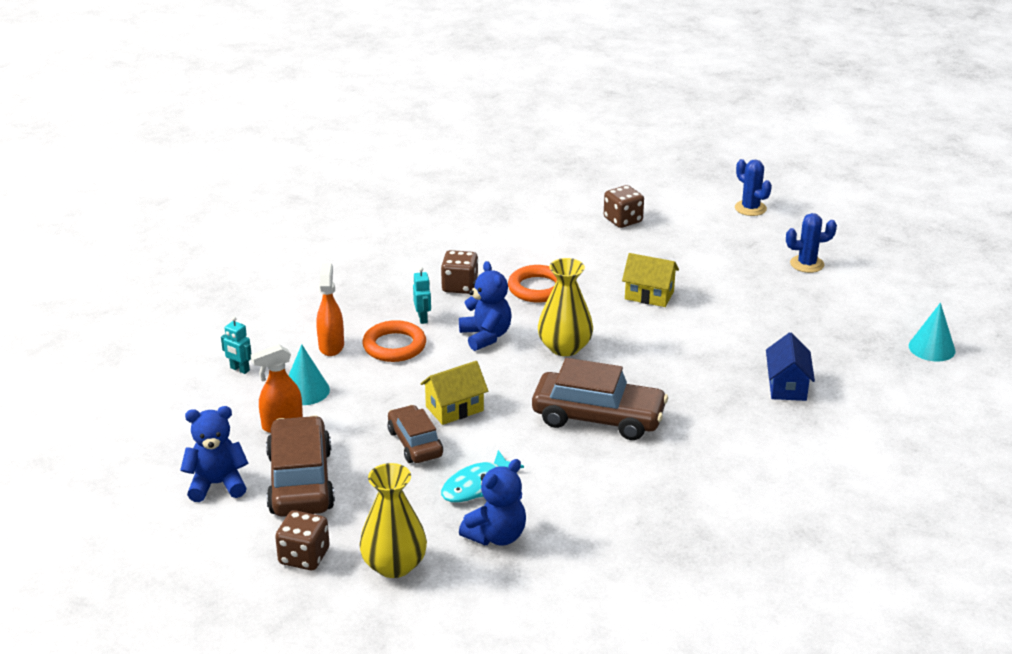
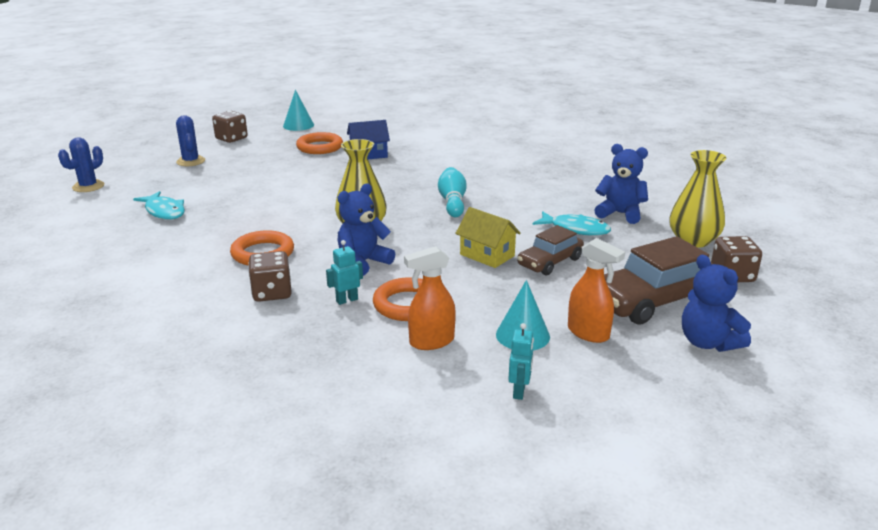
camera: 110 degrees left, 5 degrees down
brown car [532,358,668,440] -> turquoise bowling pin [438,167,467,217]
brown dice [604,185,644,228] -> brown dice moved to [212,111,248,143]
yellow house [622,253,679,307] -> none
none -> turquoise fish [133,191,185,219]
none -> orange ring [296,132,343,154]

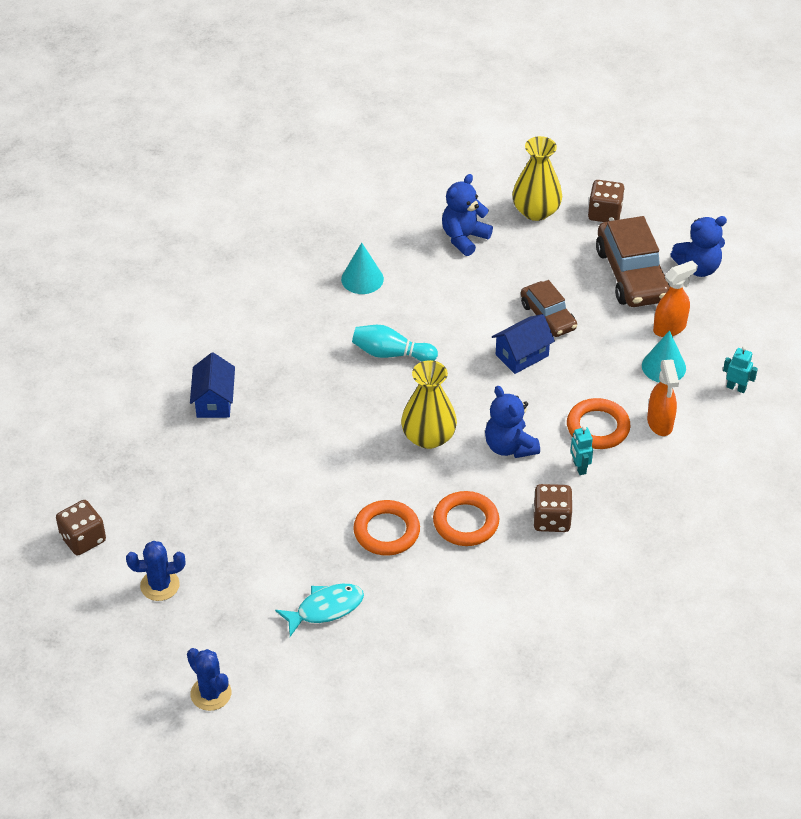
camera: 75 degrees left, 20 degrees up
turquoise cone [283,90,314,131] -> turquoise cone moved to [341,243,384,294]
orange ring [296,132,343,154] -> orange ring moved to [353,500,420,556]
yellow house [455,207,521,268] -> blue house [492,314,555,374]
turquoise fish [533,211,611,236] -> none

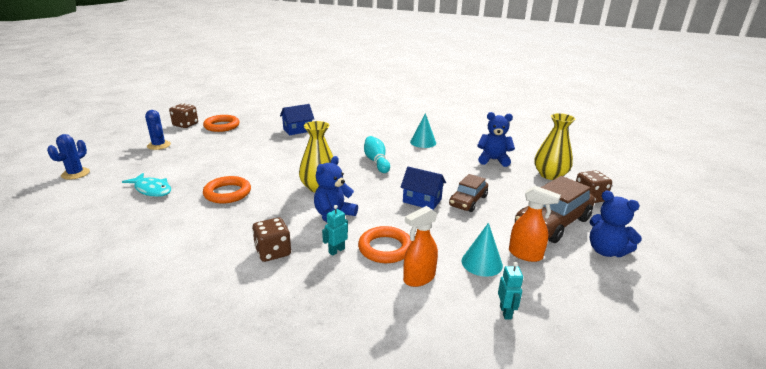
camera: 60 degrees right, 20 degrees down
orange ring [433,491,499,546] -> orange ring moved to [203,115,240,132]

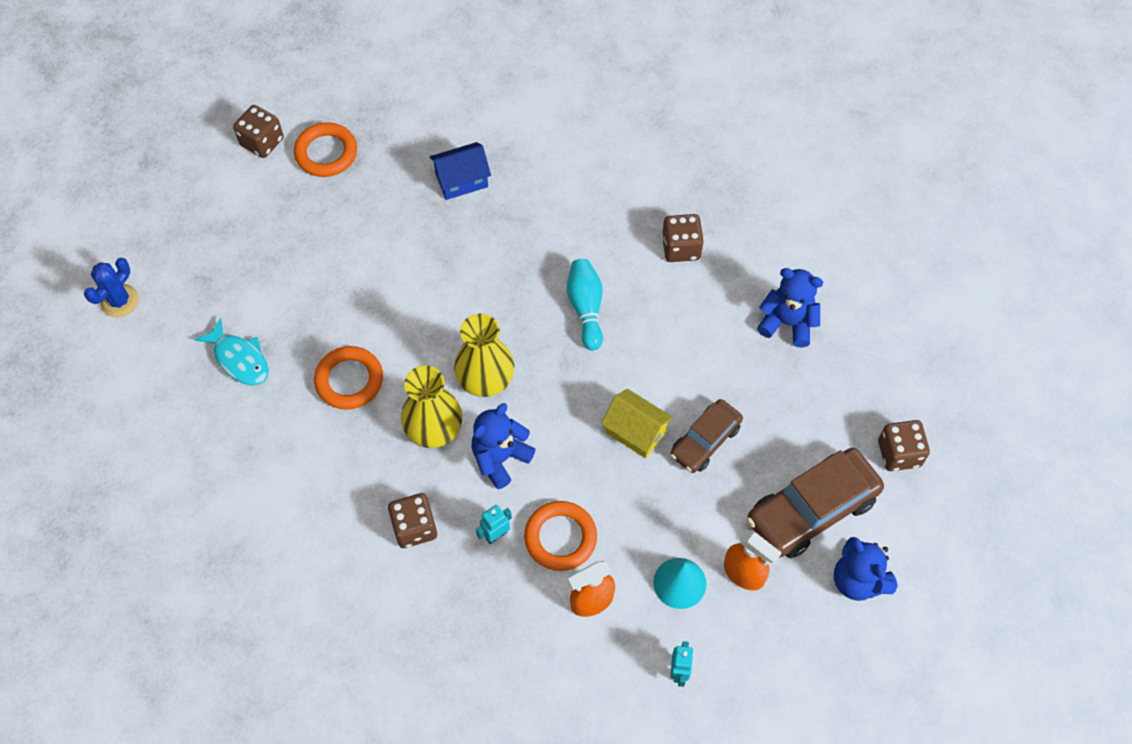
camera: 10 degrees right, 35 degrees up
blue cactus [145,110,171,150] -> none
blue house [400,167,446,210] -> yellow house [601,389,673,458]
turquoise cone [410,113,436,148] -> brown dice [662,214,704,262]
yellow vase [534,113,576,180] -> yellow vase moved to [401,365,463,448]

